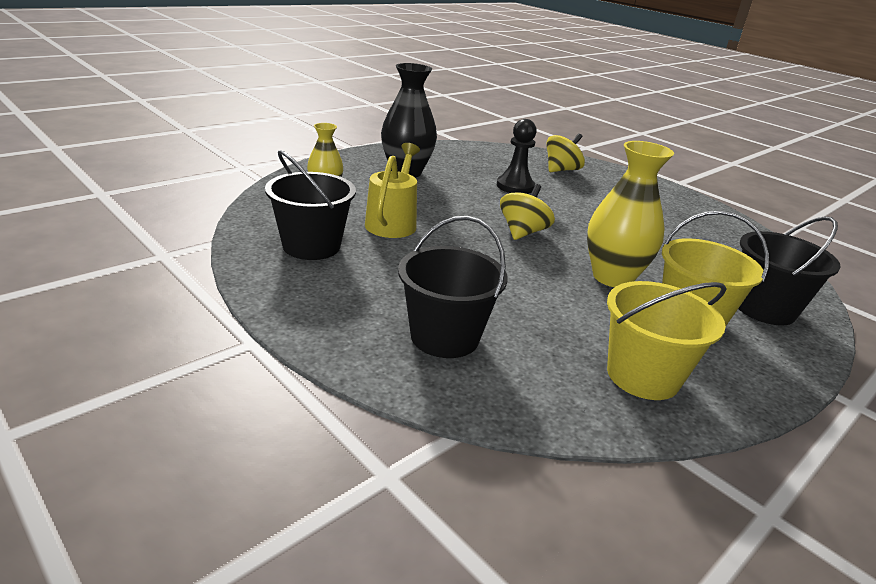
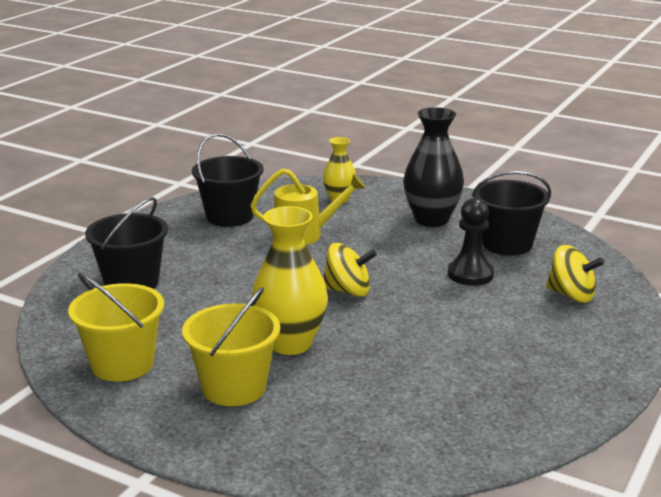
camera: 75 degrees right, 5 degrees down
black bucket [738,216,841,325] -> black bucket moved to [472,171,551,255]

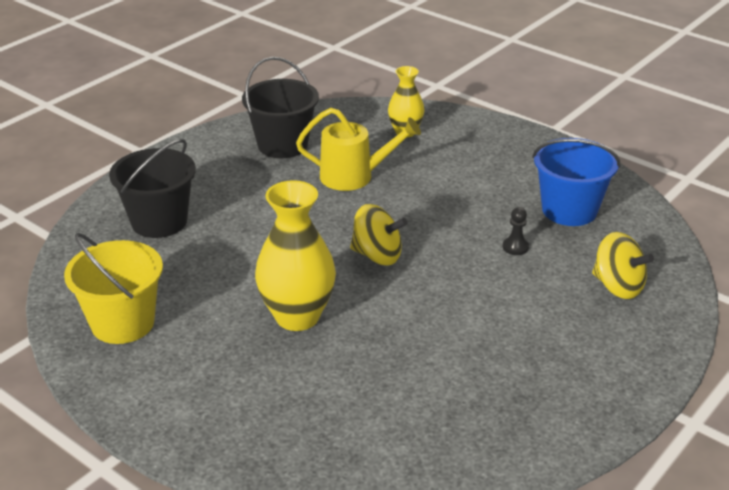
camera: 10 degrees right, 10 degrees up
yellow bucket [182,287,280,406] -> none
black vase [403,107,464,227] -> none
black pawn [448,198,494,286] -> black pawn [503,207,529,255], size x0.52
black bucket [472,171,551,255] -> blue bucket [532,138,620,226]

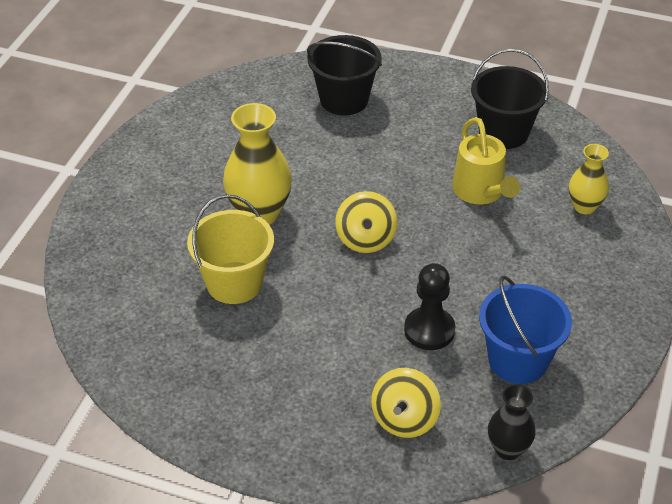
camera: 70 degrees right, 10 degrees up
yellow bucket [64,233,163,344] -> yellow bucket moved to [187,194,274,304]
black pawn [503,207,529,255] -> black pawn [404,263,456,350], size x1.91
none -> black vase [488,384,536,460]

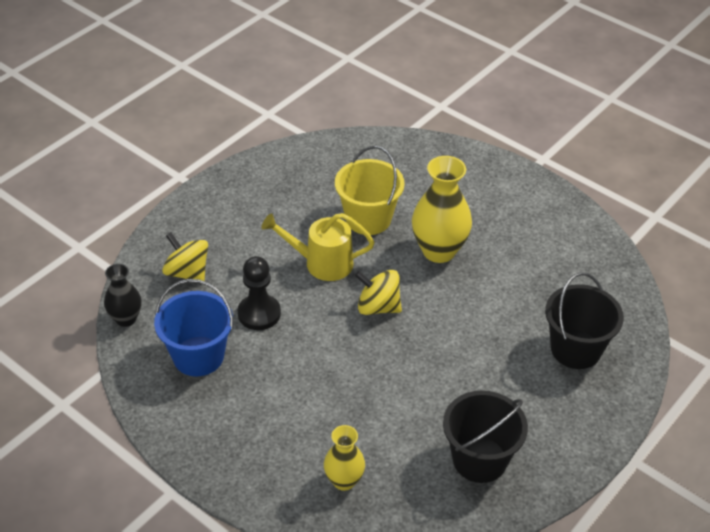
camera: 110 degrees right, 0 degrees up
yellow watering can [452,117,520,204] -> yellow watering can moved to [261,213,374,281]

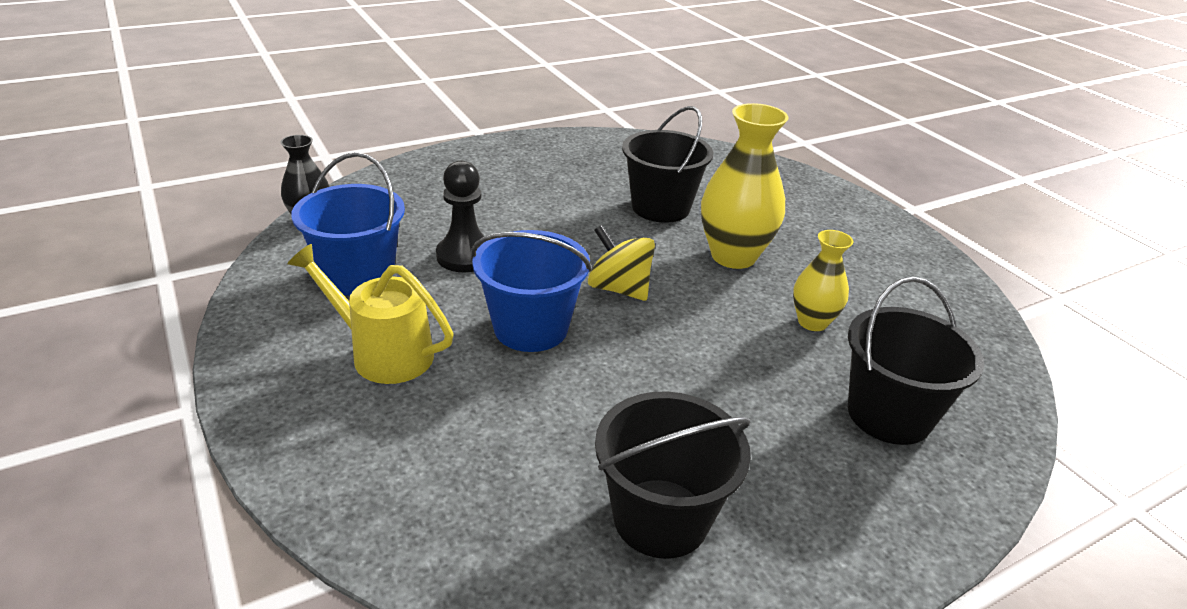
camera: 20 degrees right, 10 degrees down
yellow spinning top [162,232,208,281] -> none
yellow watering can [261,213,374,281] -> yellow watering can moved to [287,244,454,384]
yellow vase [324,425,365,491] -> yellow vase moved to [793,230,854,331]
yellow bucket [335,146,405,235] -> black bucket [622,106,713,223]
none -> blue bucket [471,230,592,352]

